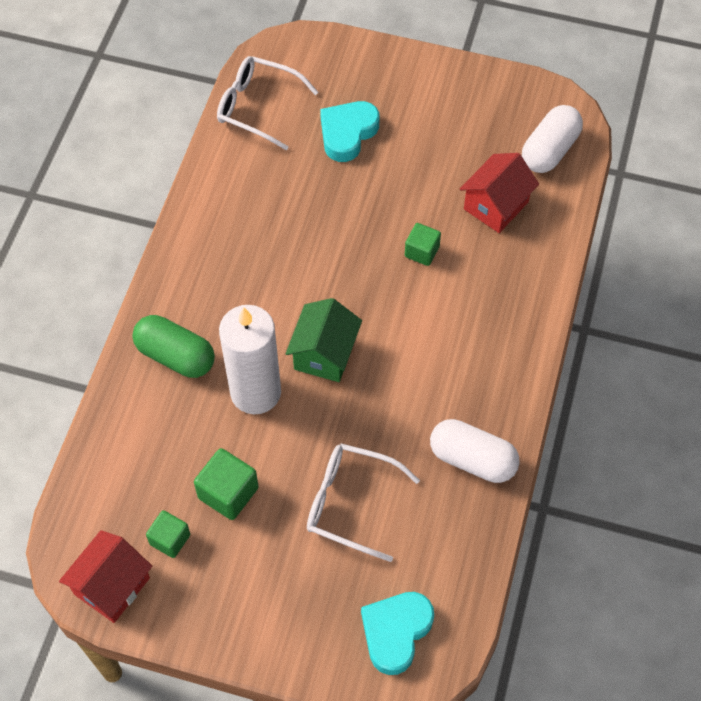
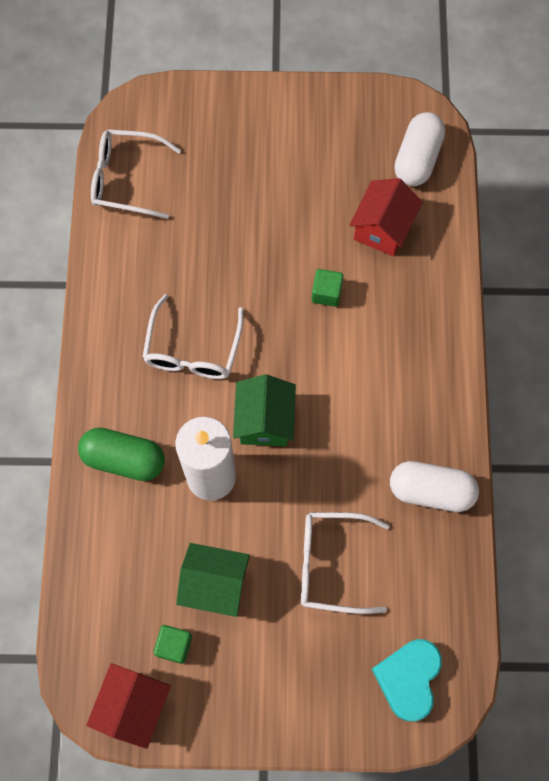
camera: 15 degrees left, 10 degrees up
green cube [194,448,259,520] -> green house [176,543,250,617]
turquoise heart [320,101,379,162] -> none
none -> white glasses [143,294,244,379]

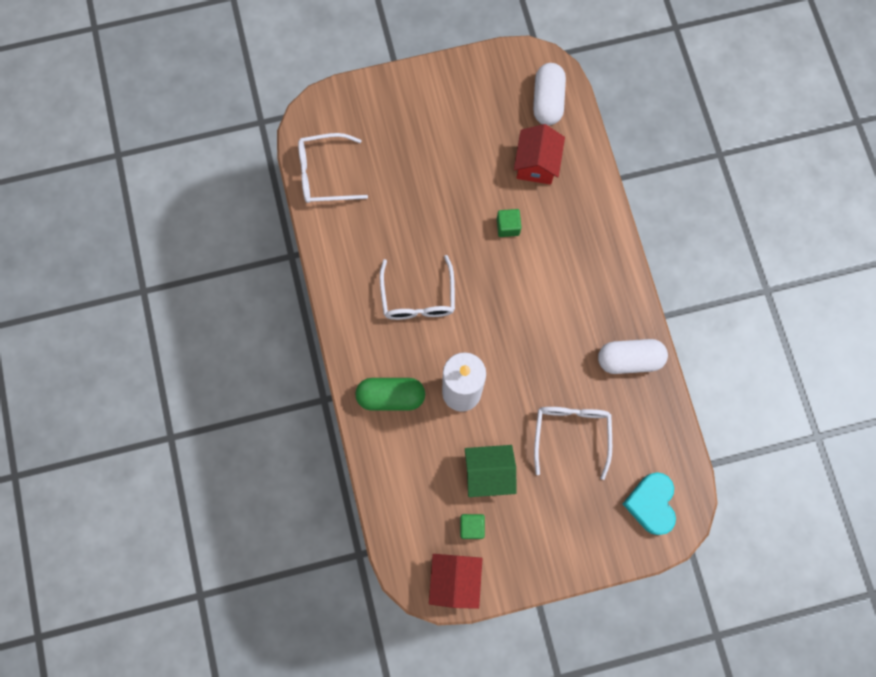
camera: 15 degrees left, 5 degrees up
green house [233,374,296,446] -> none
white glasses [301,512,390,614] -> white glasses turned 105 degrees clockwise [534,407,612,480]

